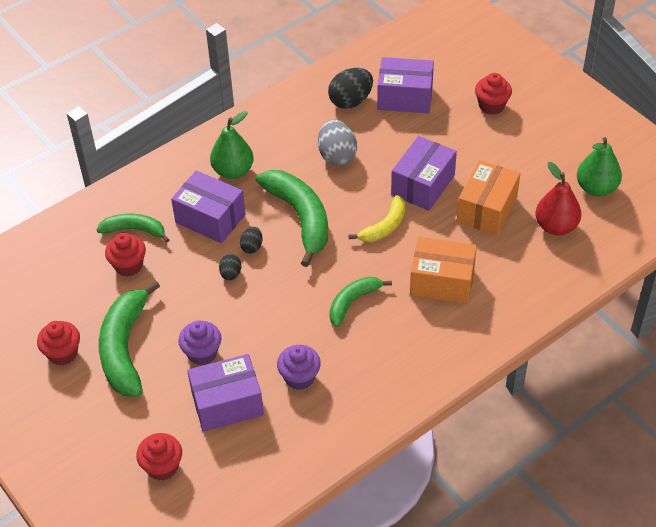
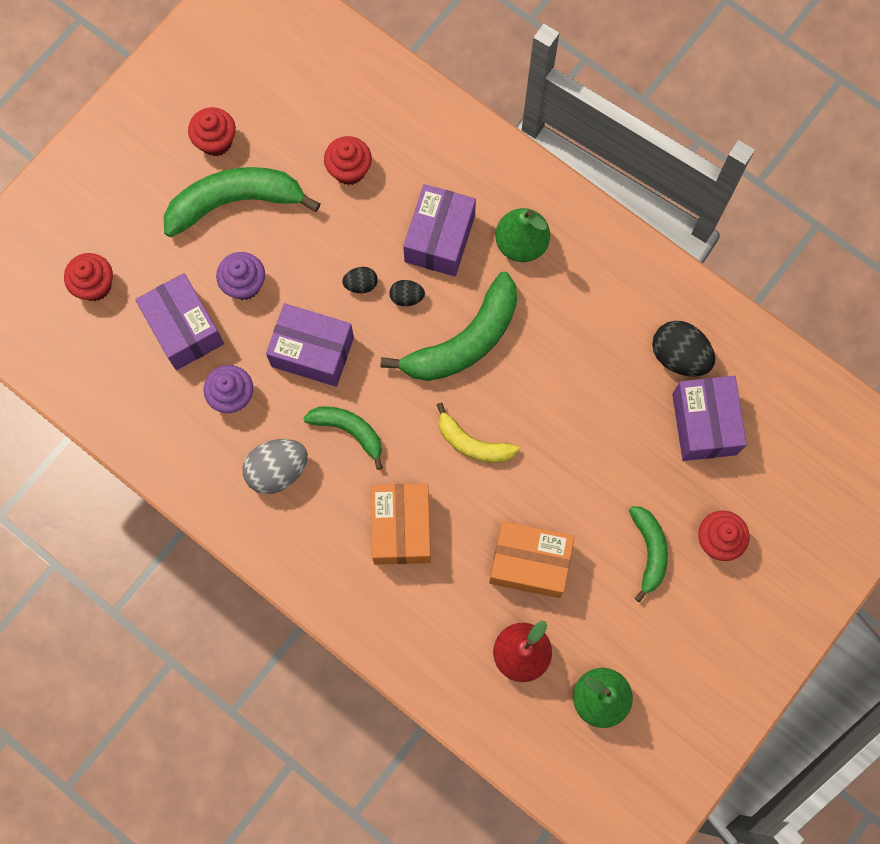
camera: 75 degrees right, 25 degrees up
green banana [96,214,170,243] -> green banana moved to [629,506,668,602]
grey egg [318,119,357,166] -> grey egg moved to [242,439,308,494]
purple box [391,136,457,211] -> purple box moved to [266,303,354,387]

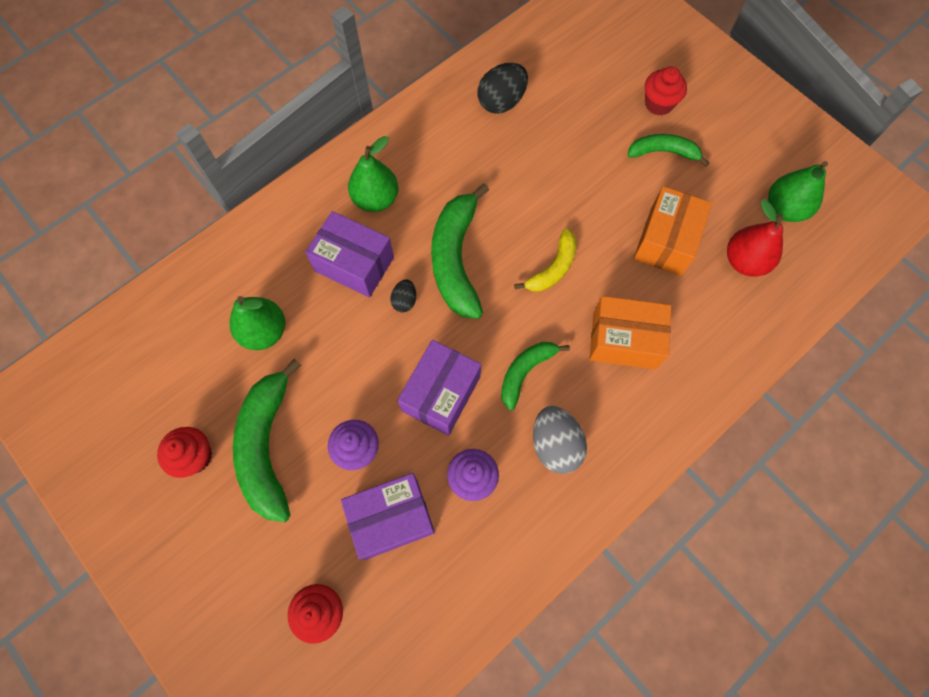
camera: 80 degrees left, 5 degrees down
red cupcake [324,136,372,185] -> green pear [229,296,285,350]
black egg [342,267,378,293] -> none
green banana [380,272,517,381] -> green banana turned 150 degrees counterclockwise [431,183,489,319]
purple box [672,376,747,461] -> none

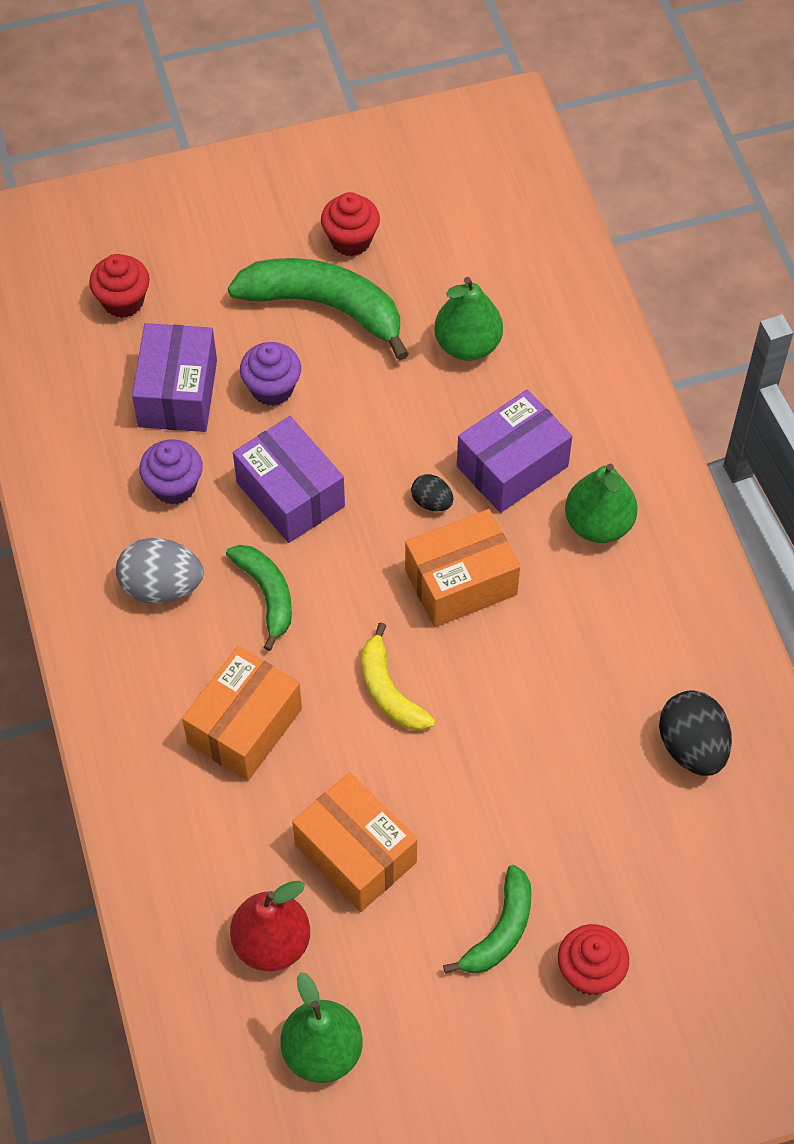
camera: 115 degrees right, 10 degrees down
green banana [431,183,489,319] -> orange box [405,509,520,627]

